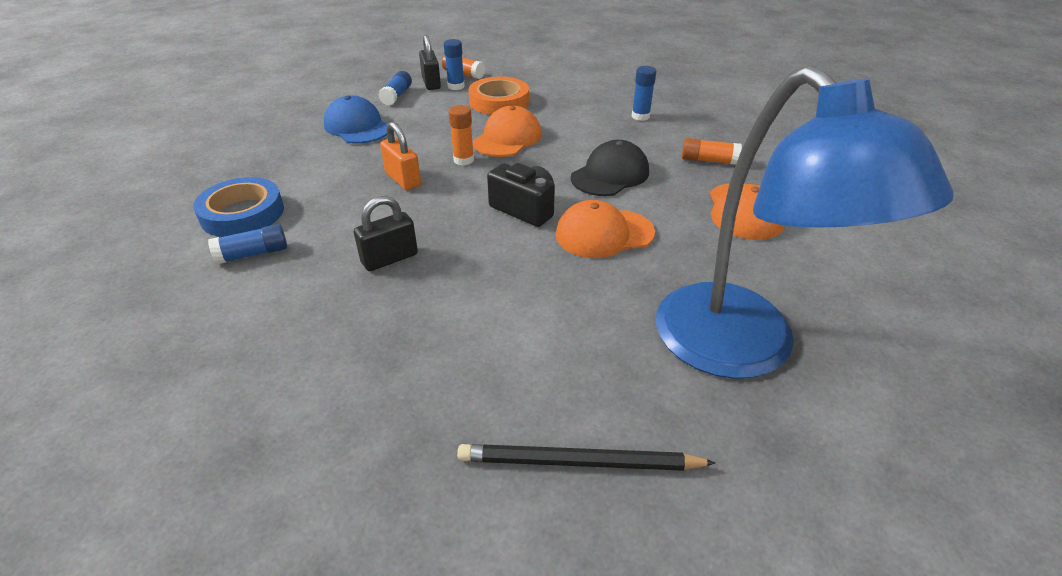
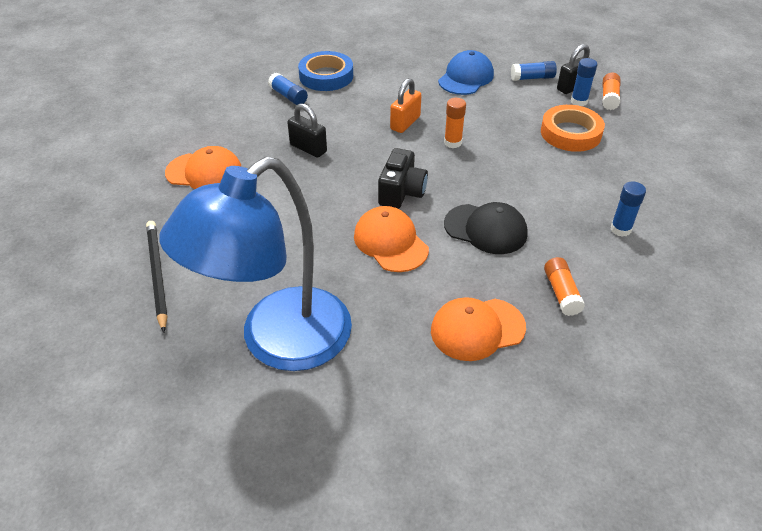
camera: 70 degrees right, 5 degrees up
orange cap [473,106,542,157] -> orange cap moved to [165,146,242,189]

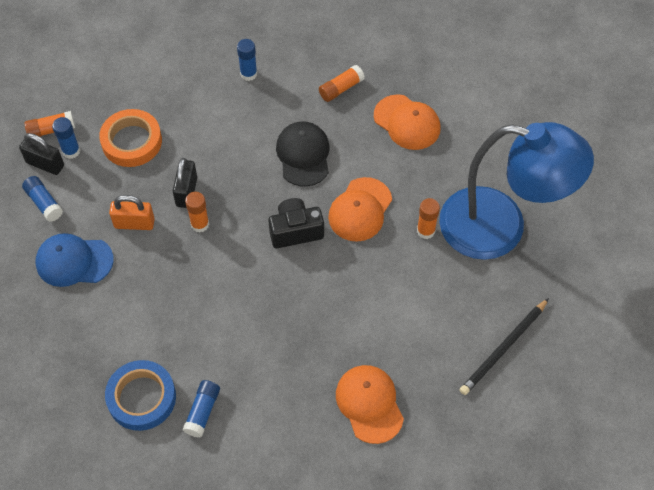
camera: 120 degrees left, 15 degrees up
black padlock [287,103,327,158] -> black padlock moved to [173,158,197,208]
orange padlock [390,78,421,133] -> orange padlock moved to [109,195,155,230]
none -> orange glue stick [417,198,440,239]

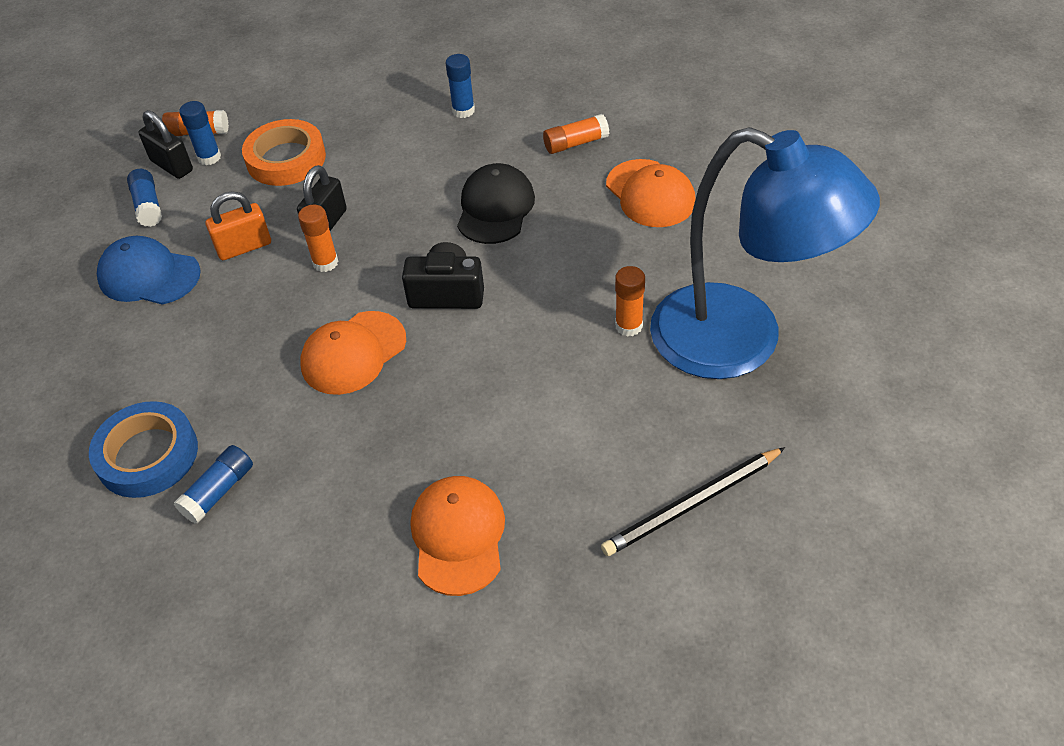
camera: 20 degrees right, 10 degrees down
orange padlock [109,195,155,230] -> orange padlock turned 45 degrees counterclockwise [205,191,271,260]
orange cap [328,177,392,242] -> orange cap moved to [300,311,406,395]

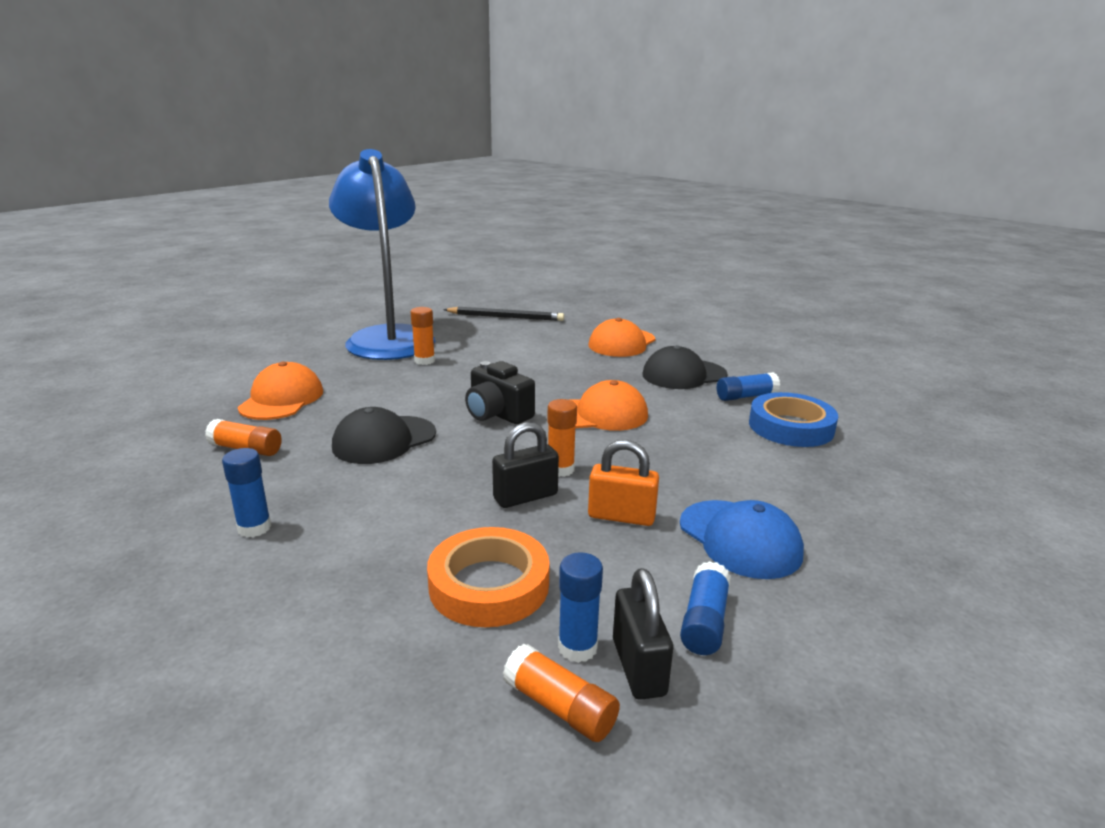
camera: 145 degrees left, 25 degrees down
none -> black cap [643,345,728,389]

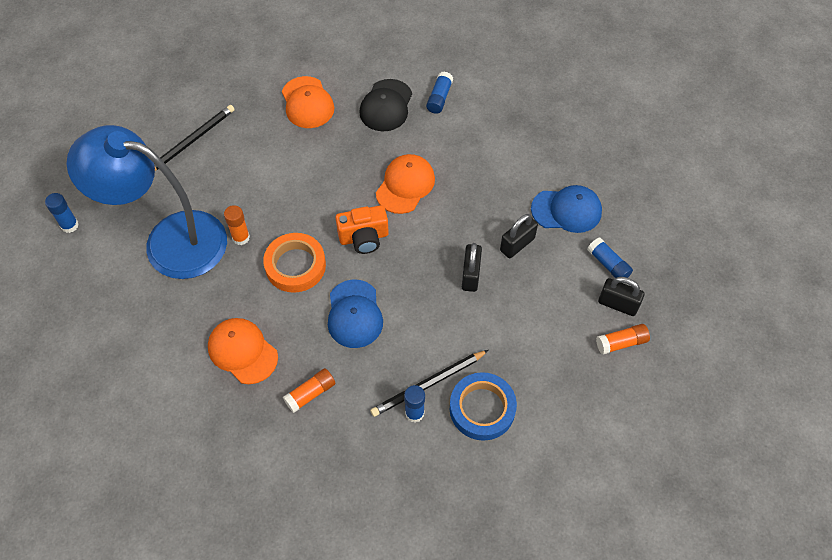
camera: 55 degrees left, 35 degrees up
black cap [332,407,436,464] -> blue cap [328,280,383,348]
orange tape [427,527,550,627] -> orange tape moved to [263,233,326,293]
black camera [465,361,535,424] -> orange camera [335,205,389,254]
orange glue stick [547,399,577,477] -> none
blue glue stick [558,552,603,663] -> blue glue stick moved to [45,193,79,233]
orange padlock [588,440,659,526] -> black padlock [500,214,538,258]
blue tape [749,392,838,447] -> blue tape moved to [450,372,517,441]
none -> black pencil [370,350,489,417]

